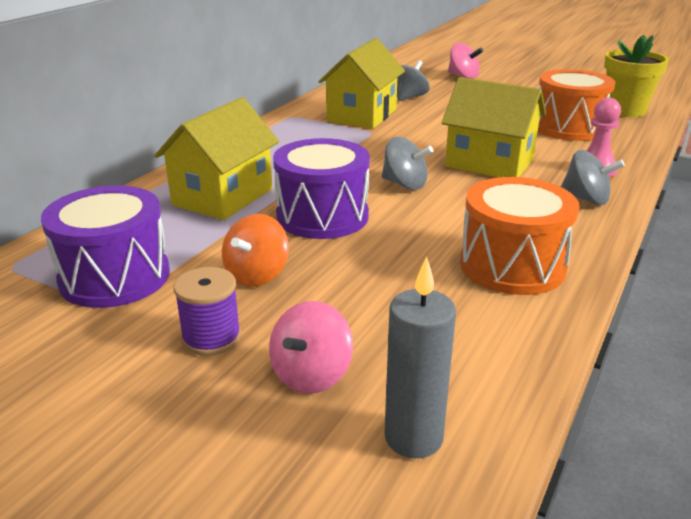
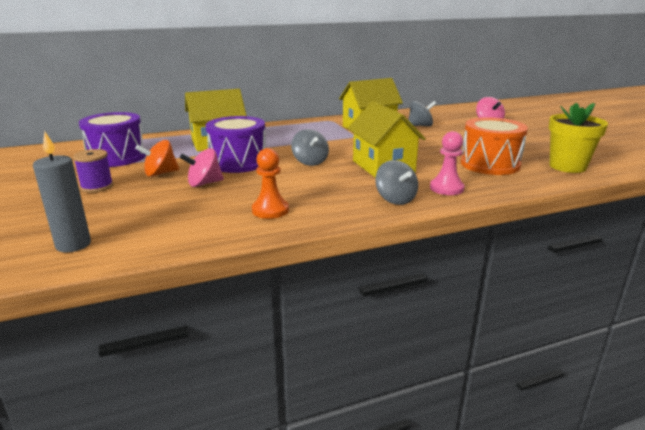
camera: 40 degrees right, 5 degrees down
pink spinning top [269,301,353,394] -> pink spinning top moved to [180,148,224,187]
orange drum [460,177,580,295] -> orange pawn [252,148,289,219]

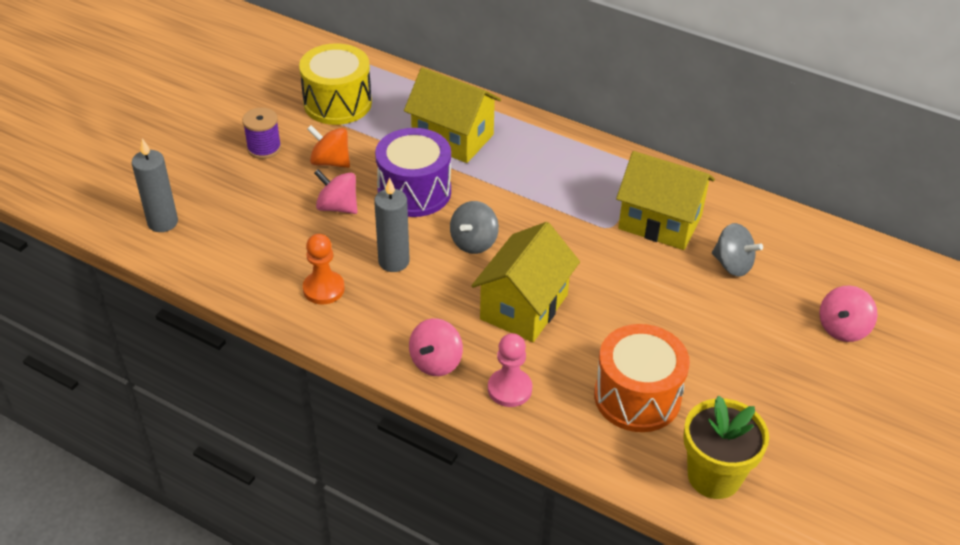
camera: 50 degrees right, 20 degrees up
purple drum [79,112,146,167] -> yellow drum [299,43,372,125]
grey spinning top [375,160,418,205] -> pink spinning top [409,318,463,376]
none -> grey candle [374,177,410,272]

